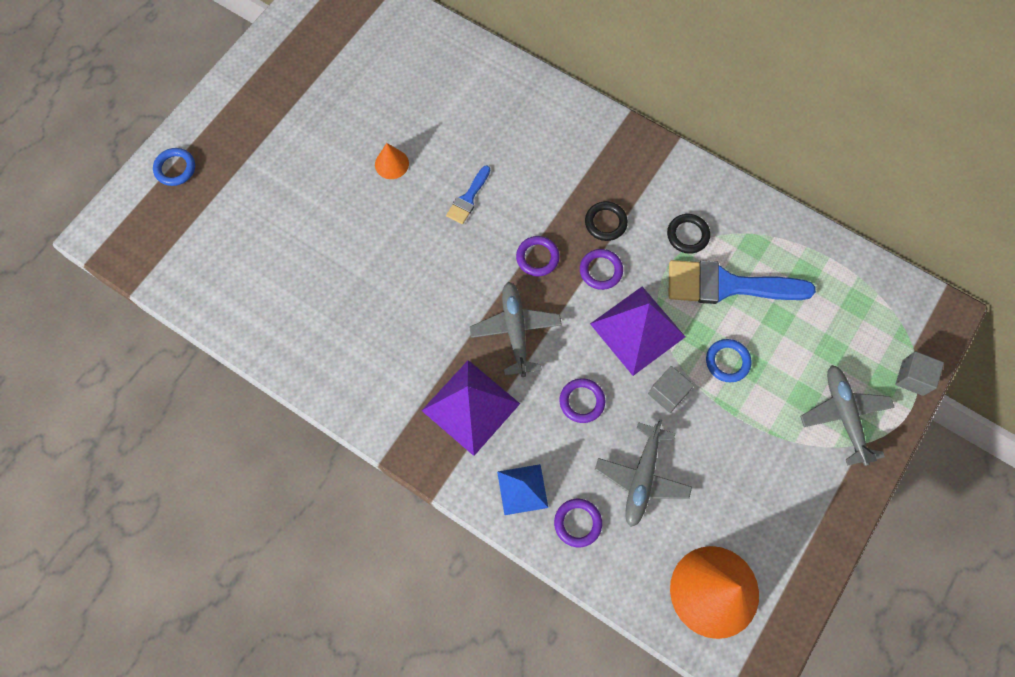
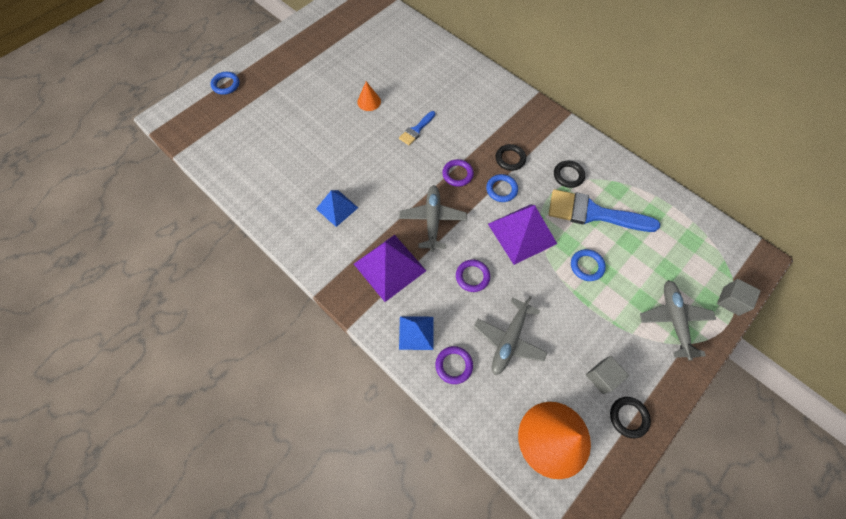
camera: 10 degrees right, 5 degrees down
purple ring [580,249,623,290] -> blue ring [486,174,518,202]
grey cube [648,366,694,413] -> grey cube moved to [586,356,629,394]
none -> blue pyramid [316,190,358,227]
none -> black ring [610,397,651,438]

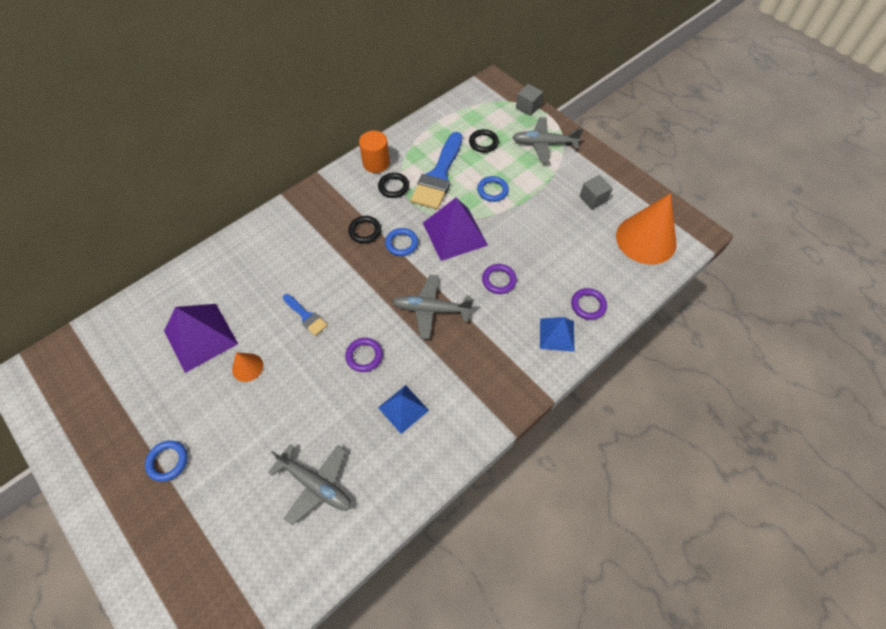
camera: 85 degrees left, 5 degrees down
blue ring [210,72,239,95] -> blue ring moved to [145,441,188,482]
purple pyramid [354,235,426,302] -> purple pyramid moved to [164,304,238,373]
purple ring [442,159,474,187] -> purple ring moved to [345,338,383,372]
grey plane [474,296,548,375] -> grey plane moved to [268,444,352,525]
black ring [610,397,651,438] -> black ring moved to [469,129,499,153]
none -> orange cylinder [359,131,390,173]

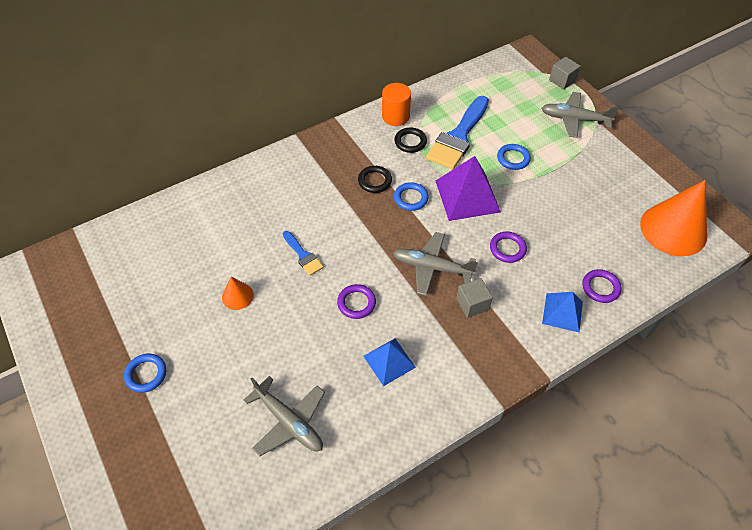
camera: 10 degrees right, 5 degrees down
purple pyramid [164,304,238,373] -> none
black ring [469,129,499,153] -> none
grey cube [580,175,613,210] -> grey cube moved to [456,278,493,318]

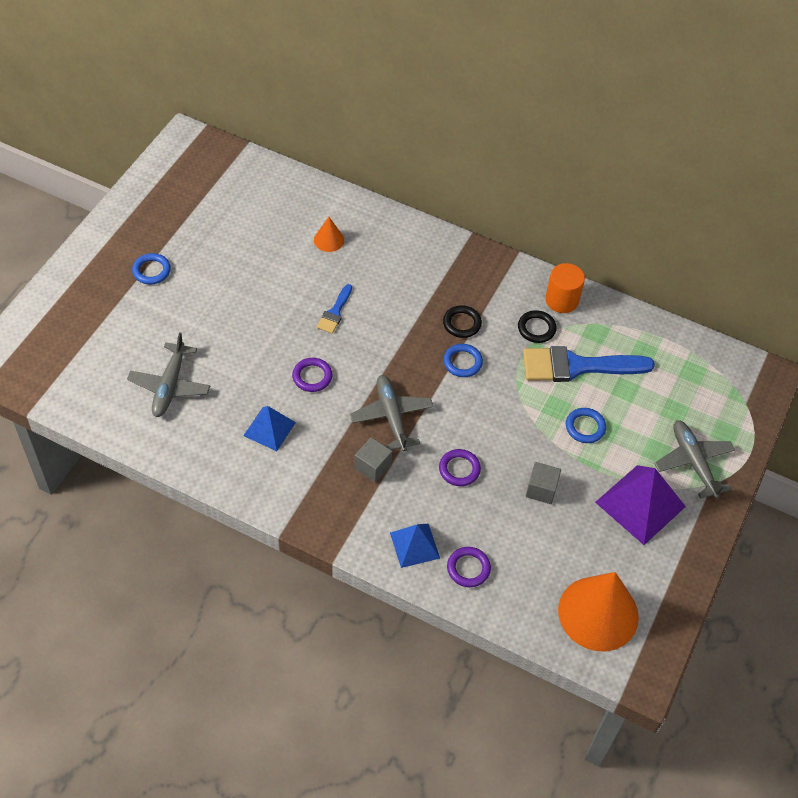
camera: 55 degrees right, 0 degrees up
orange cone [222,277,254,310] -> orange cone moved to [314,217,344,252]
purple pyramid [436,156,501,221] -> purple pyramid moved to [595,465,686,545]
grey cube [549,57,581,90] -> grey cube moved to [526,462,561,504]

